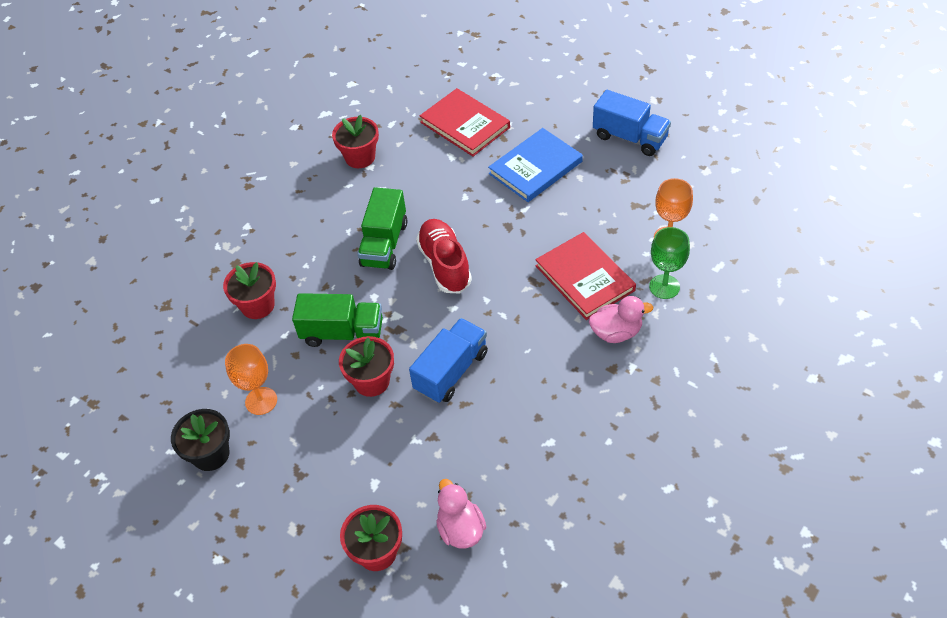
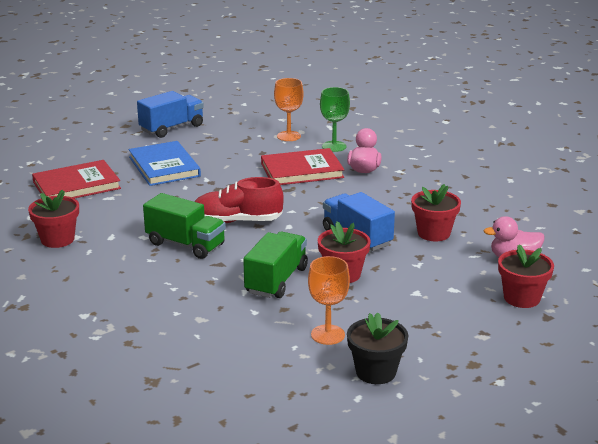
camera: 75 degrees left, 25 degrees down
red flower pot [223,262,276,319] -> red flower pot moved to [411,184,461,241]

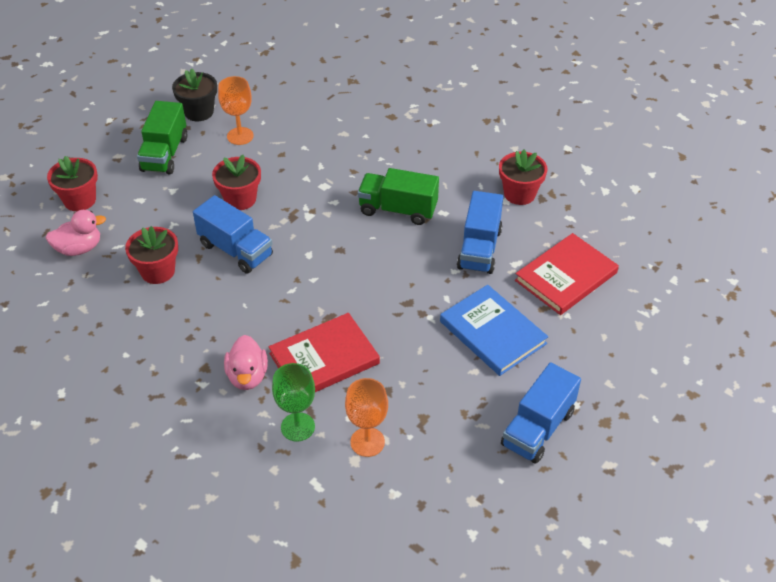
camera: 165 degrees right, 20 degrees up
red shoe [194,177,284,223] -> none
green truck [243,232,308,298] -> green truck moved to [137,101,187,174]
none -> blue truck [457,191,503,274]

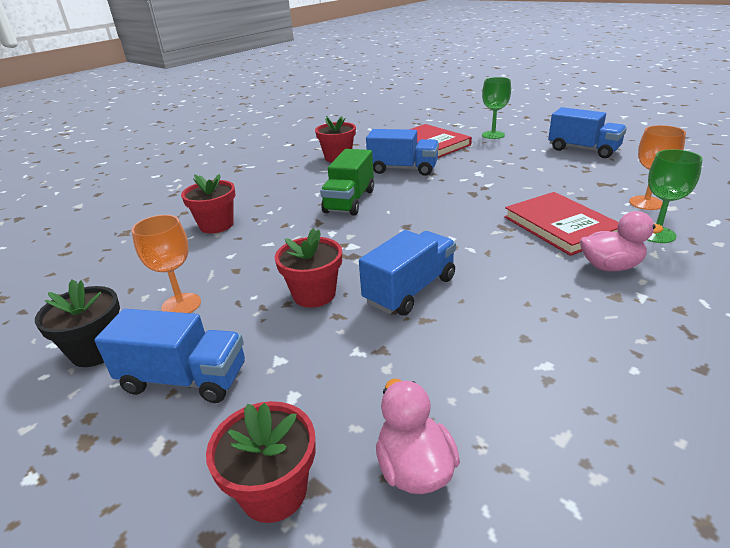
camera: 85 degrees left, 15 degrees down
red flower pot [125,226,178,284] -> red flower pot moved to [181,174,236,233]
green truck [137,101,187,174] -> blue truck [95,309,245,403]
blue book [440,285,548,376] -> none
none -> green goblet [482,77,511,139]

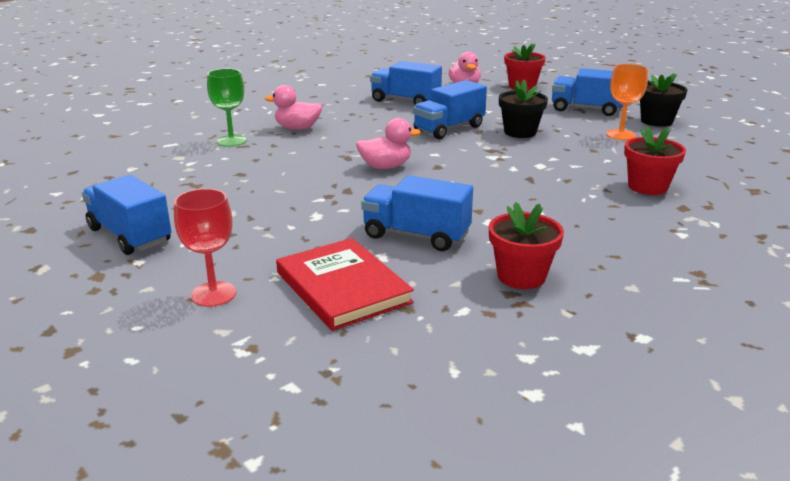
camera: 175 degrees left, 5 degrees down
red flower pot [275,228,342,308] -> black flower pot [499,80,548,138]
green truck [320,149,374,216] -> none
green goblet [482,77,511,139] -> red goblet [174,189,236,307]
red book [504,192,619,256] -> none
orange goblet [629,125,686,210] -> none
none -> pink duck [356,118,421,169]
none -> blue truck [370,61,442,105]

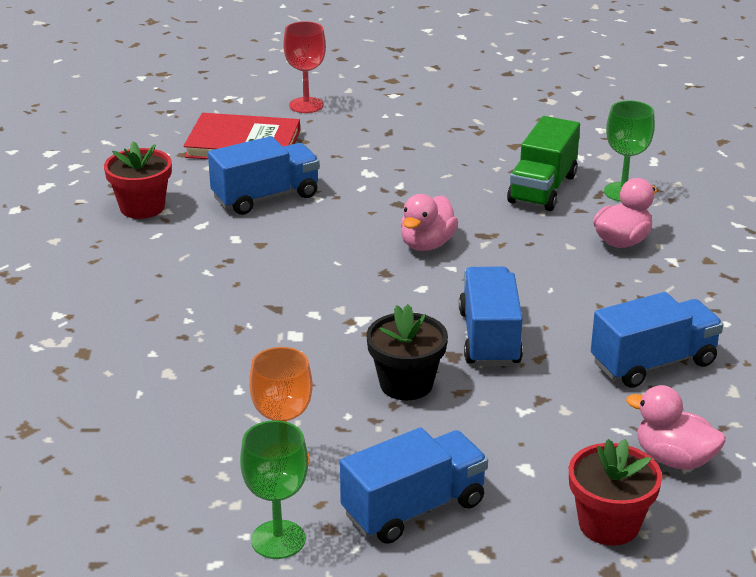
camera: 130 degrees right, 5 degrees up
blue truck [82,175,172,255] -> none
red flower pot [624,126,686,195] -> none
black flower pot [640,73,688,127] -> green goblet [240,420,308,559]
none -> green truck [507,116,580,211]

